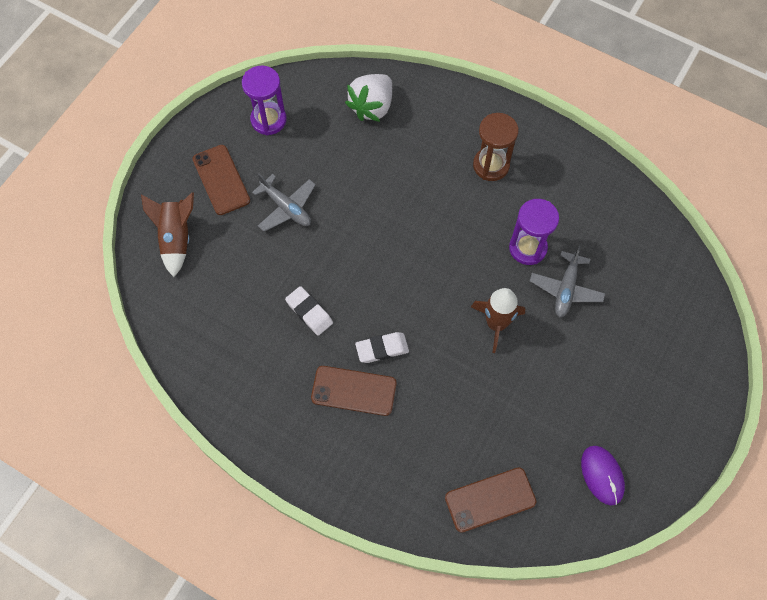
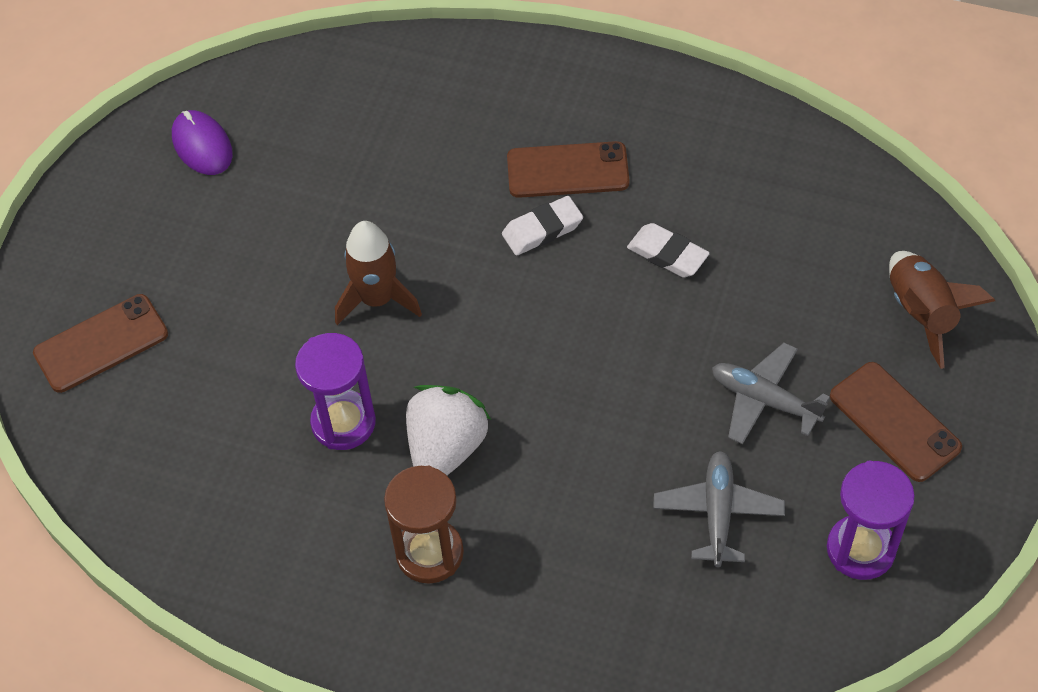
camera: 170 degrees right, 10 degrees down
white strawberry [345,74,392,122] -> white strawberry moved to [406,385,491,475]
brown phone [445,467,536,533] -> brown phone moved to [33,294,168,393]
grey plane [530,245,605,318] -> grey plane moved to [653,451,785,567]

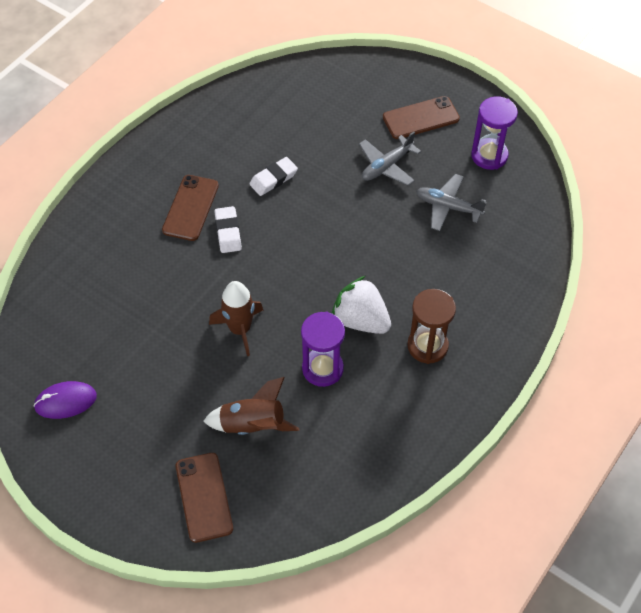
camera: 75 degrees left, 0 degrees up
brown rocket [889,251,995,369] -> brown rocket moved to [203,377,300,435]

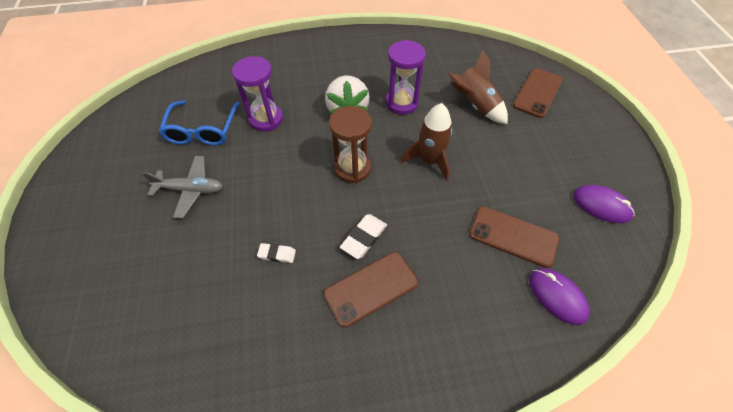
camera: 135 degrees left, 0 degrees up
white eraser [249,157,298,196] -> white eraser [257,243,296,263], size x0.66
brown phone [383,96,460,139] -> brown phone moved to [469,206,559,268]
brown hourglass [407,289,456,364] -> brown hourglass moved to [329,106,372,183]
grey plane [416,174,487,231] -> blue glasses [159,100,240,146]
purple hourglass [471,96,518,170] -> purple hourglass moved to [232,56,283,131]
none -> purple mouse [529,268,590,325]

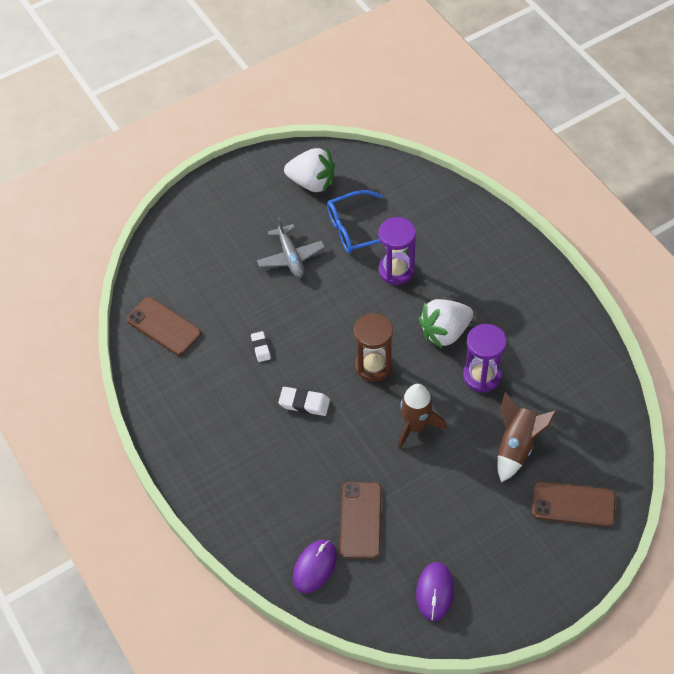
camera: 70 degrees right, 0 degrees up
brown phone [324,252,418,328] -> brown phone moved to [126,297,201,356]
none -> white strawberry [284,148,335,192]

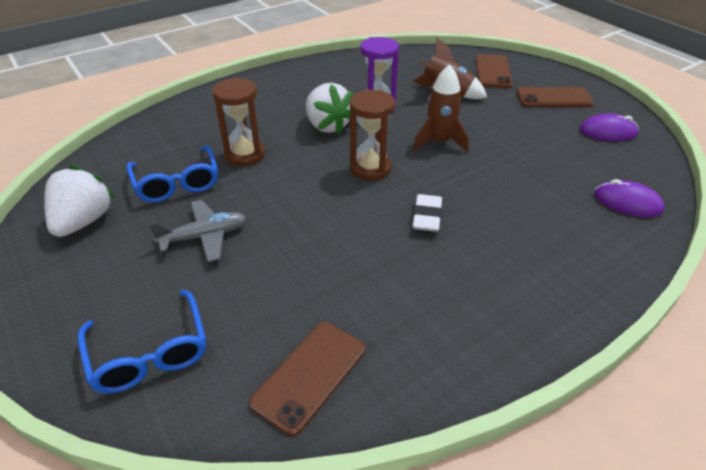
camera: 95 degrees left, 15 degrees down
white eraser [251,331,271,362] -> none
brown phone [340,482,382,559] -> brown phone moved to [516,87,594,107]
purple hourglass [378,217,416,285] -> brown hourglass [212,77,265,166]
none -> blue glasses [78,290,206,394]

